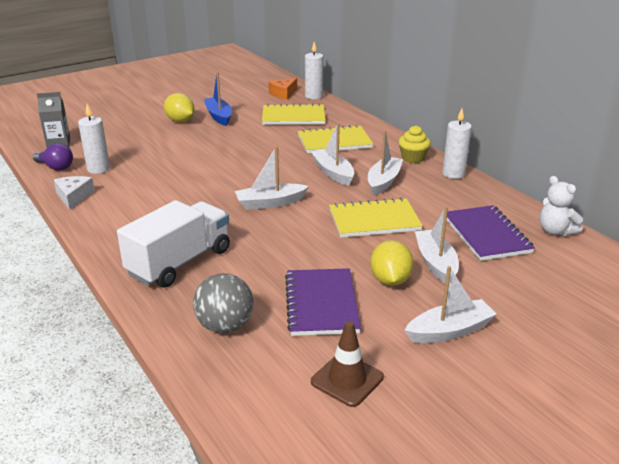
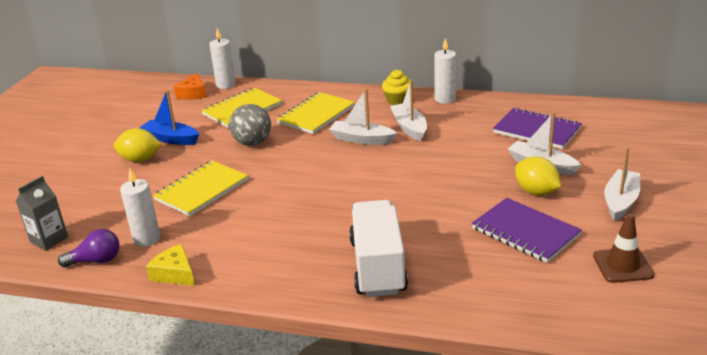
camera: 40 degrees left, 0 degrees up
white cheese [54,176,95,210] -> yellow cheese [146,244,195,286]
grey ball [193,273,253,333] -> grey ball moved to [229,104,271,146]
white boat [235,146,309,210] -> none
yellow notebook [329,197,423,238] -> yellow notebook moved to [153,161,248,216]
white teddy bear [539,176,583,236] -> none

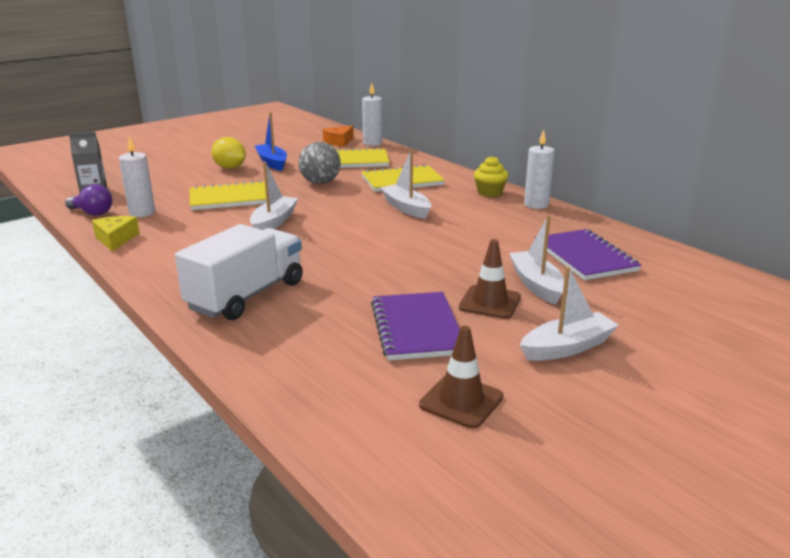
camera: 35 degrees right, 5 degrees down
white boat [390,79,427,141] -> white boat moved to [250,162,298,230]
yellow lemon [515,157,561,195] -> brown traffic cone [459,239,521,319]

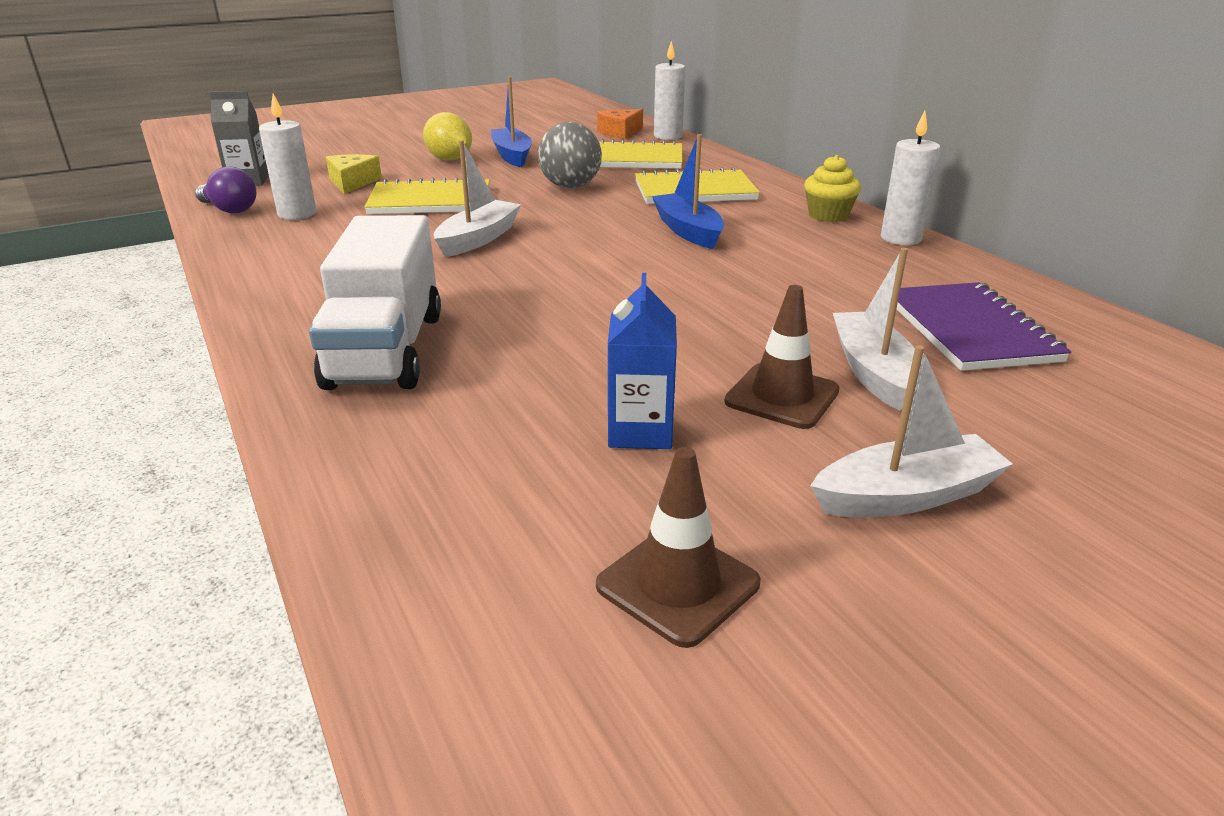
camera: 10 degrees right, 5 degrees up
yellow cheese [92,216,140,251] -> yellow cheese moved to [326,154,382,194]
white truck [175,224,303,320] -> white truck turned 135 degrees clockwise [309,215,441,390]
purple notebook [371,292,460,361] -> blue carton [608,273,677,449]
white boat [380,150,431,219] -> blue boat [652,134,724,249]

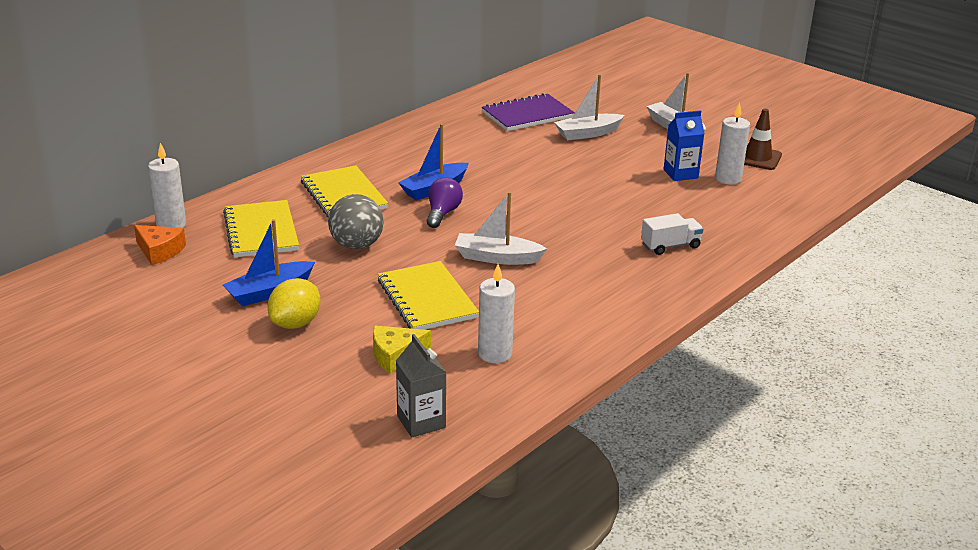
camera: 110 degrees left, 0 degrees up
purple light bulb [195,167,256,214] -> purple light bulb moved to [427,177,463,228]
white truck [309,215,441,390] -> white truck [641,213,703,255], size x0.51
brown traffic cone [724,285,840,429] -> none
yellow cupcake [804,155,861,222] -> none
white candle [881,111,941,245] -> white candle moved to [715,102,750,185]

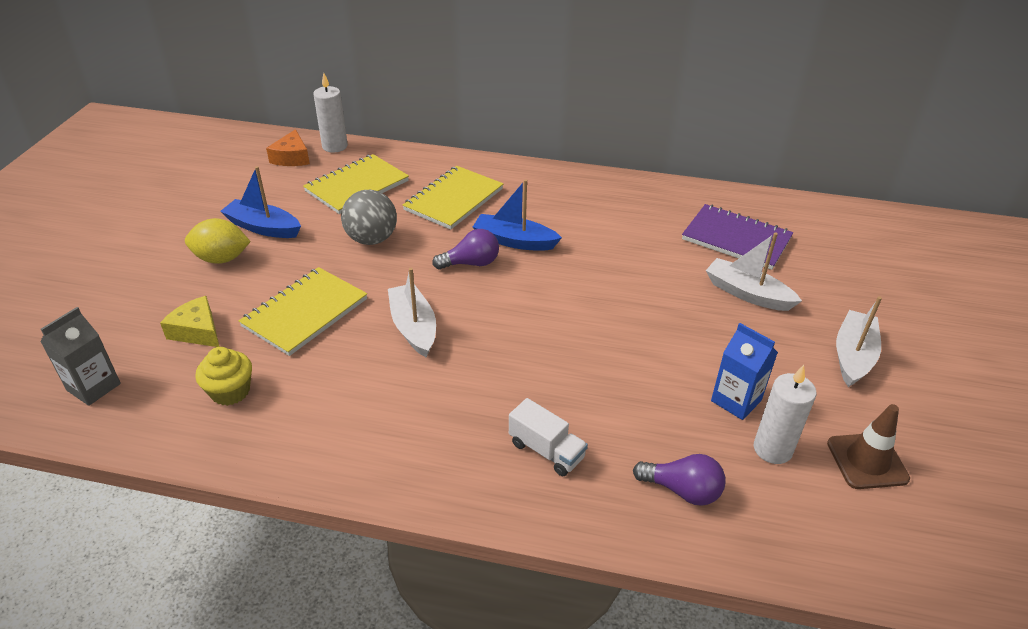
camera: 60 degrees right, 10 degrees up
white candle [478,264,515,363] -> yellow cupcake [196,347,252,406]
none -> purple light bulb [633,454,726,506]

